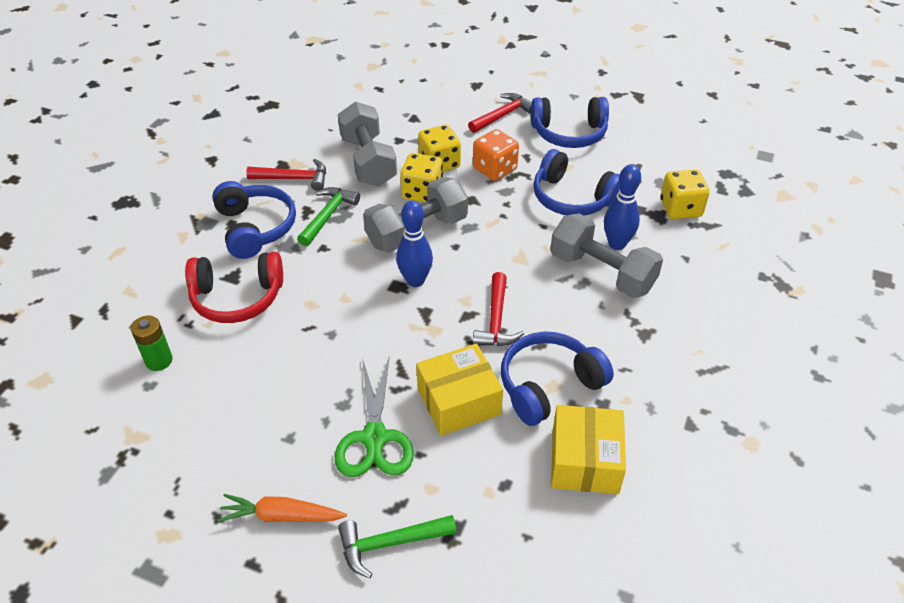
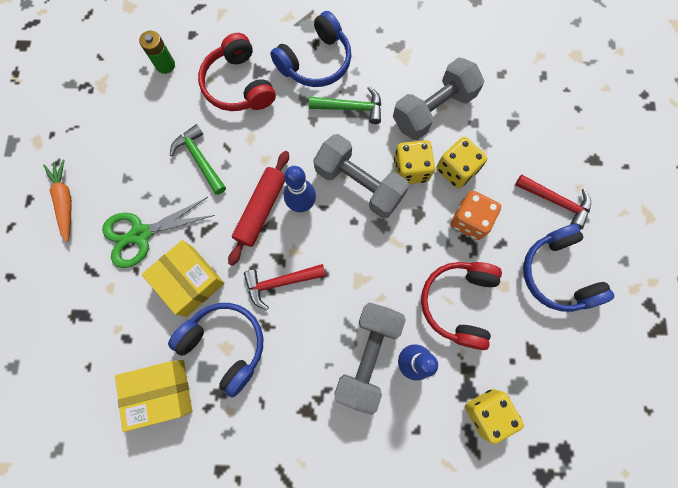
camera: 70 degrees right, 30 degrees up
red hammer [246,159,326,191] -> none
green hammer [338,515,457,578] -> green hammer moved to [170,124,226,195]
blue headphones [533,149,620,216] -> red headphones [421,262,502,350]
none -> red rolling pin [228,151,289,266]

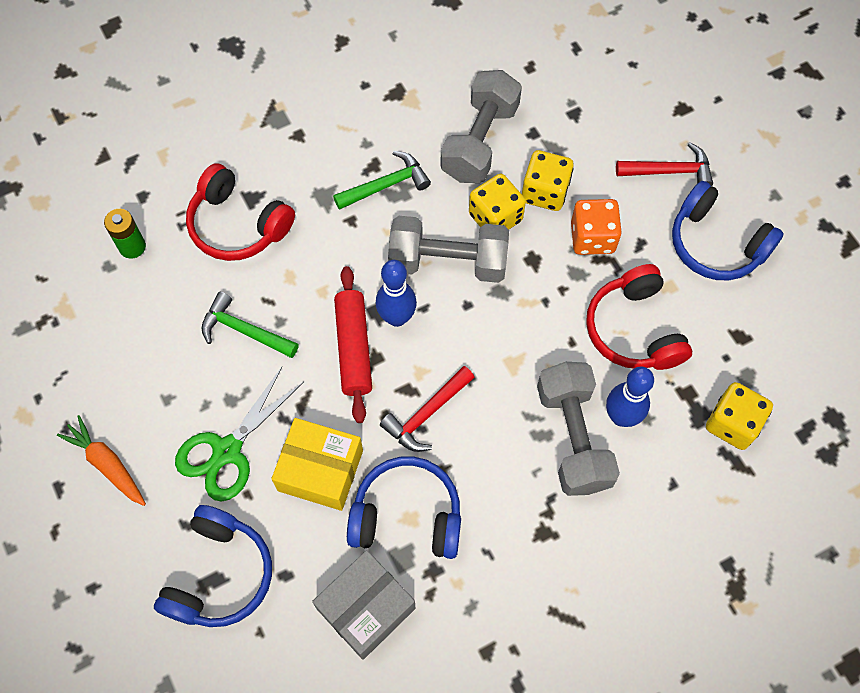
camera: 30 degrees left, 10 degrees down
yellow box [115,360,192,432] -> grey box [312,550,416,660]
blue headphones [270,11,351,87] -> blue headphones moved to [154,505,272,627]

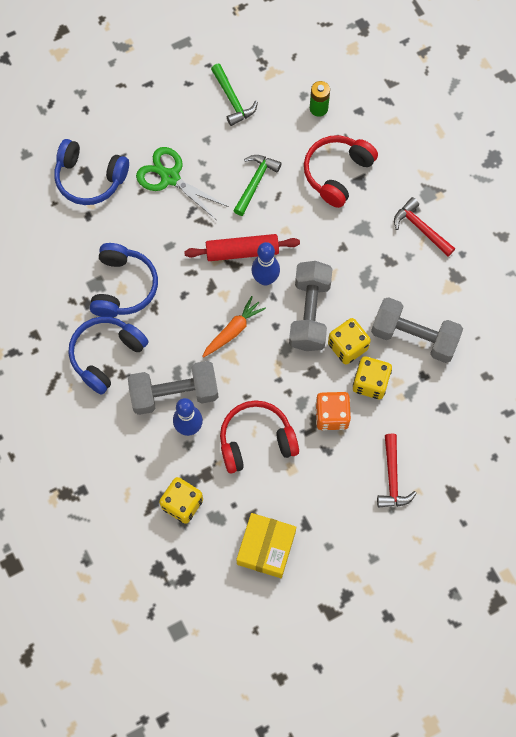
camera: 90 degrees right, 5 degrees up
orange carrot [57,415,146,506] -> orange carrot moved to [202,296,266,358]
yellow box [271,418,363,511] -> yellow box moved to [236,513,296,578]
grey box [312,550,416,660] -> none
green hammer [333,151,431,210] -> green hammer moved to [211,64,258,126]
red hammer [380,366,475,452] -> red hammer moved to [394,197,455,256]
blue headphones [672,181,784,280] -> blue headphones moved to [68,316,148,395]

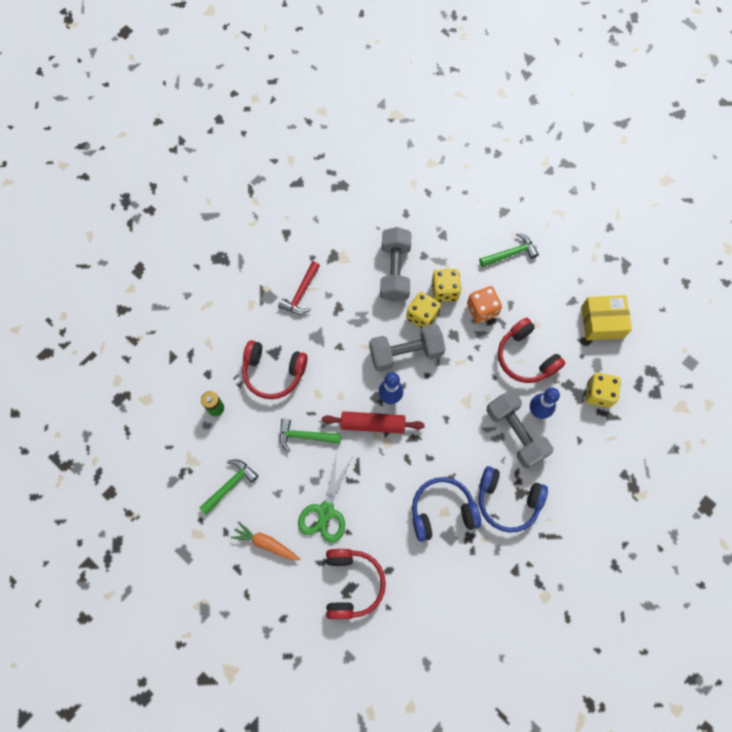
camera: 110 degrees left, 0 degrees up
blue headphones [54,139,129,205] -> red headphones [326,549,386,619]
red rolling pin [184,234,300,261] -> red rolling pin turned 60 degrees counterclockwise [322,411,425,434]
orange carrot [202,296,266,358] -> orange carrot moved to [231,521,300,560]
red hammer [377,434,417,508] -> green hammer [479,233,539,267]

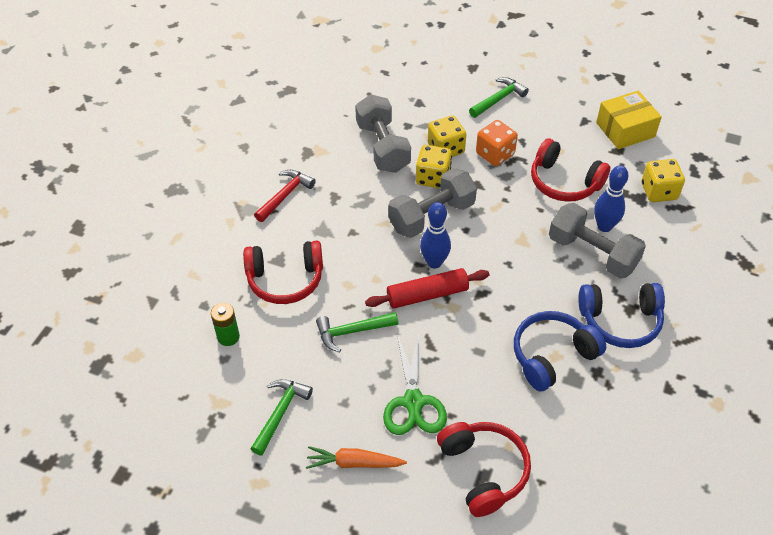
camera: 20 degrees left, 20 degrees down
red hammer [278,261,320,314] -> red hammer turned 150 degrees counterclockwise [254,170,316,222]

